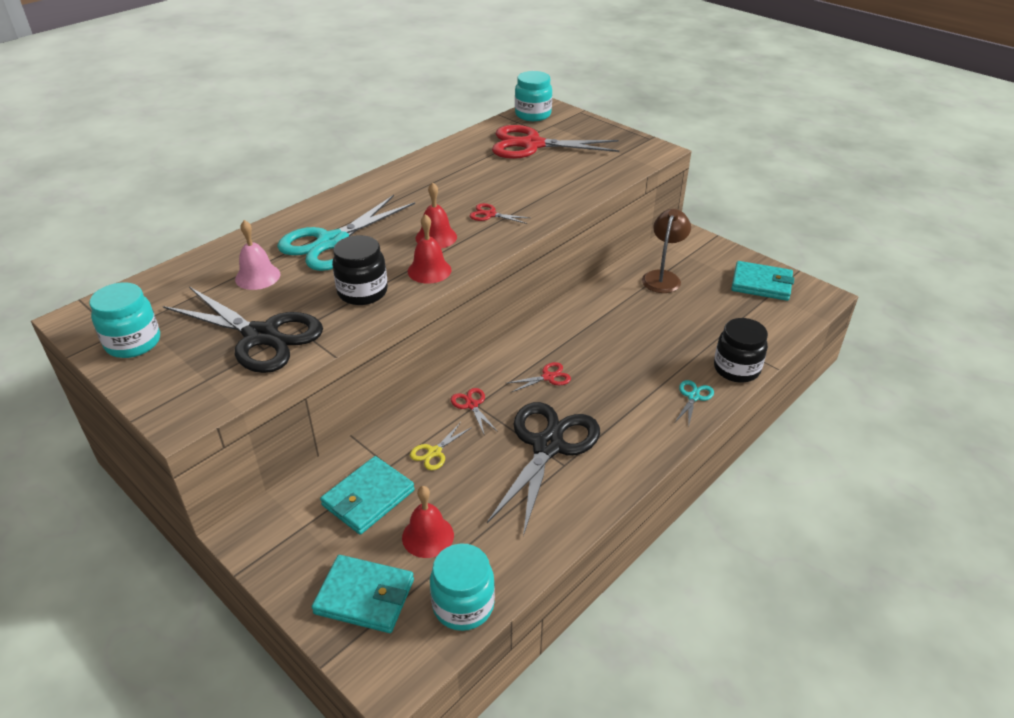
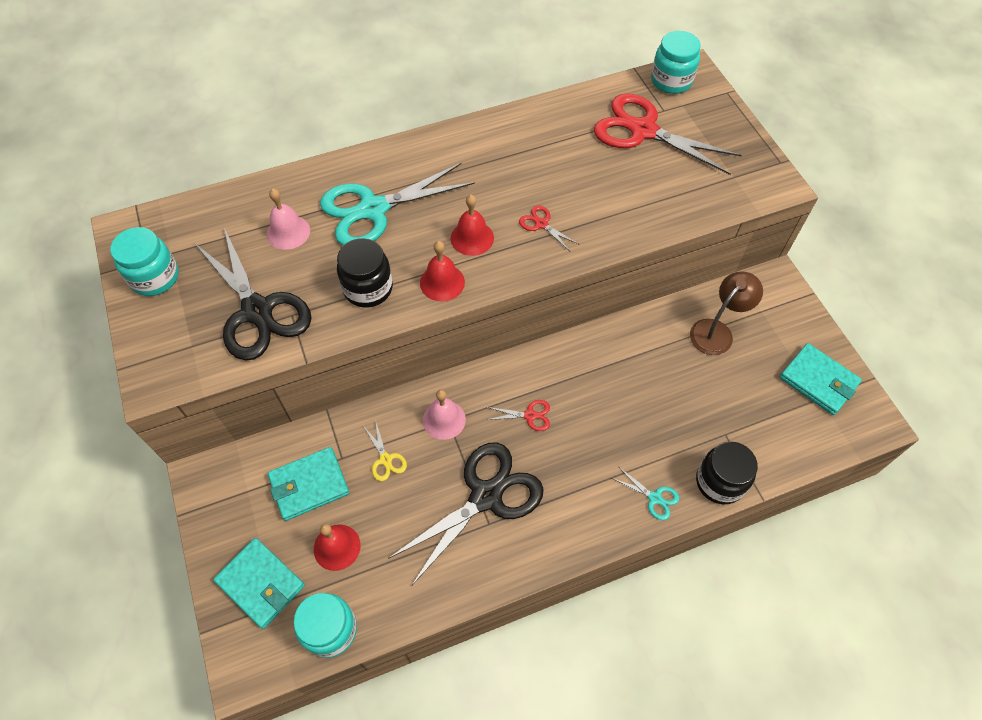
camera: 25 degrees right, 20 degrees up
yellow scissors [410,422,472,470] -> yellow scissors turned 90 degrees counterclockwise [364,419,407,481]
red scissors [451,388,498,436] -> pink bell [423,390,466,440]
turquoise scissors [675,380,714,427] -> turquoise scissors turned 75 degrees clockwise [611,467,679,520]

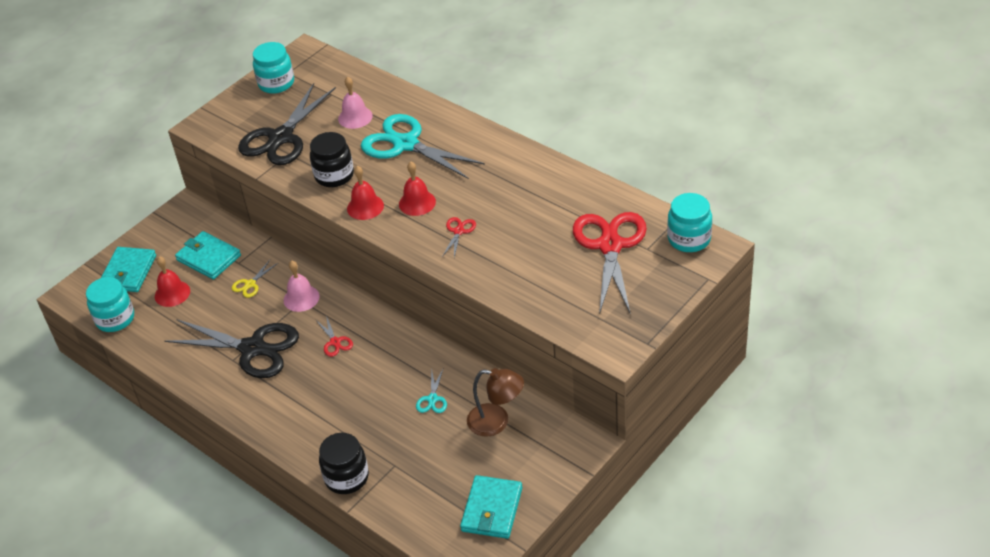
camera: 65 degrees right, 15 degrees down
turquoise scissors [611,467,679,520] -> turquoise scissors moved to [416,367,447,413]

